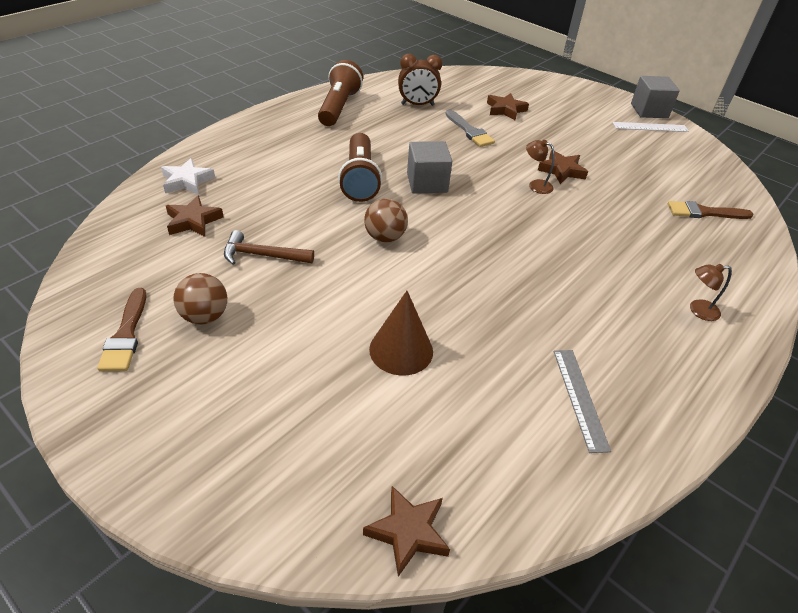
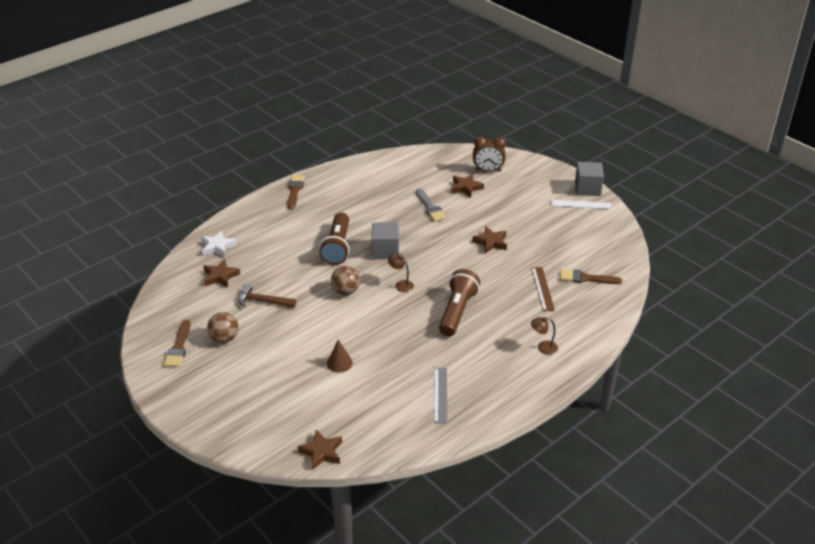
camera: 10 degrees right, 5 degrees down
brown flashlight [318,60,363,126] -> brown flashlight moved to [439,269,480,336]
brown cone [369,291,433,376] -> brown cone [327,339,353,373], size x0.66
brown clock [398,54,442,106] -> brown clock moved to [473,136,506,172]
brown lamp [526,140,555,194] -> brown lamp moved to [388,253,414,292]
none -> brown brush [287,175,305,209]
none -> brown ruler [532,267,555,311]

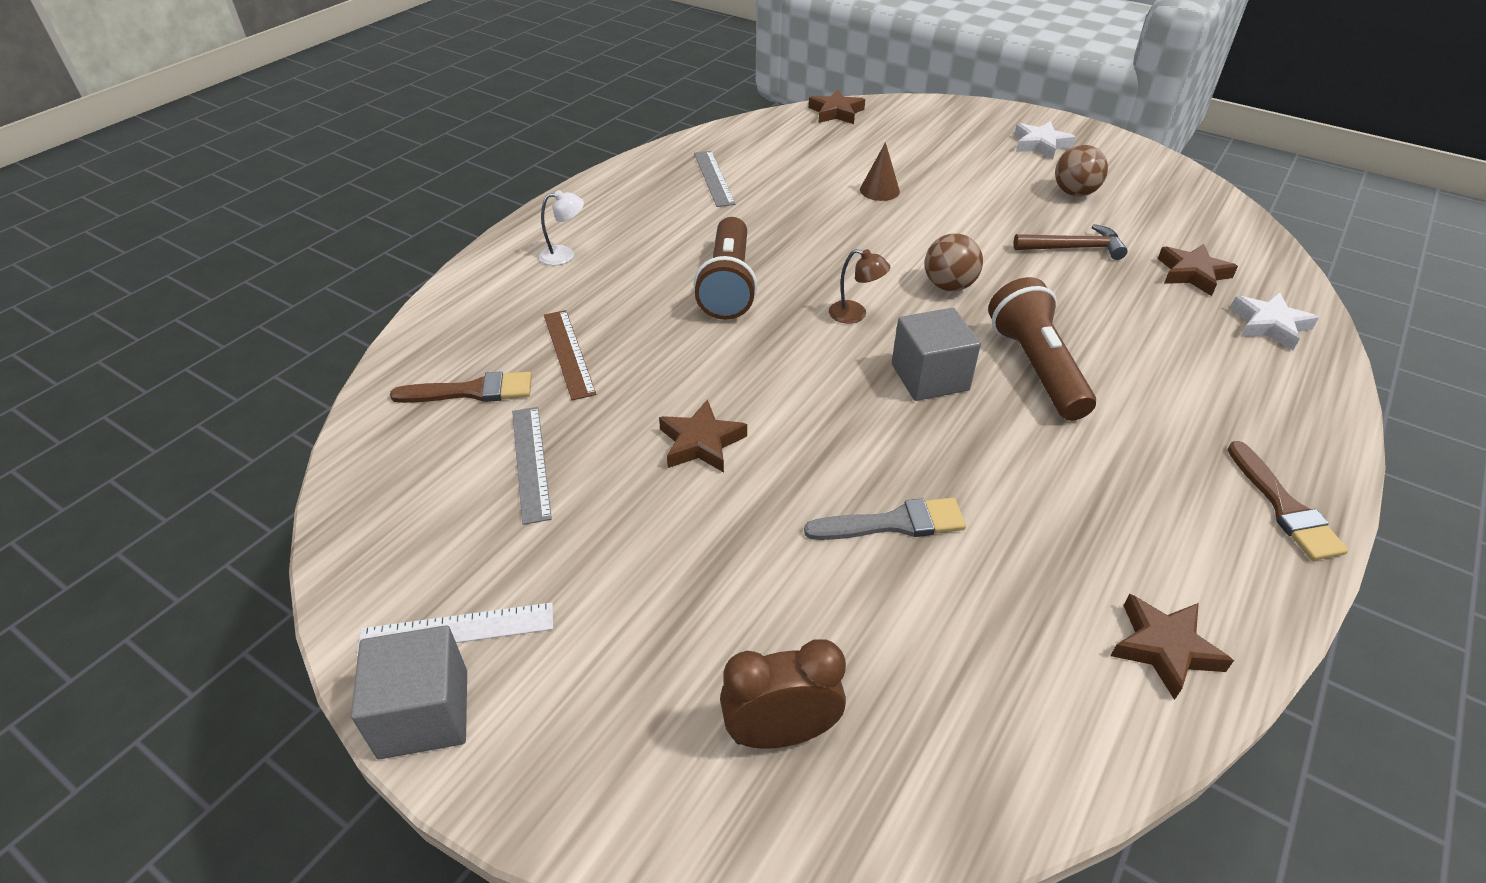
camera: 165 degrees right, 5 degrees up
brown brush [164,320,191,367] -> none
grey brush [416,188,447,222] -> grey brush turned 120 degrees clockwise [804,498,966,540]
brown star [451,174,484,198] -> brown star moved to [1111,594,1234,700]
brown lamp [531,317,558,355] -> white lamp [539,190,584,266]
none -> grey ruler [512,407,552,525]
none -> white star [1014,121,1076,160]

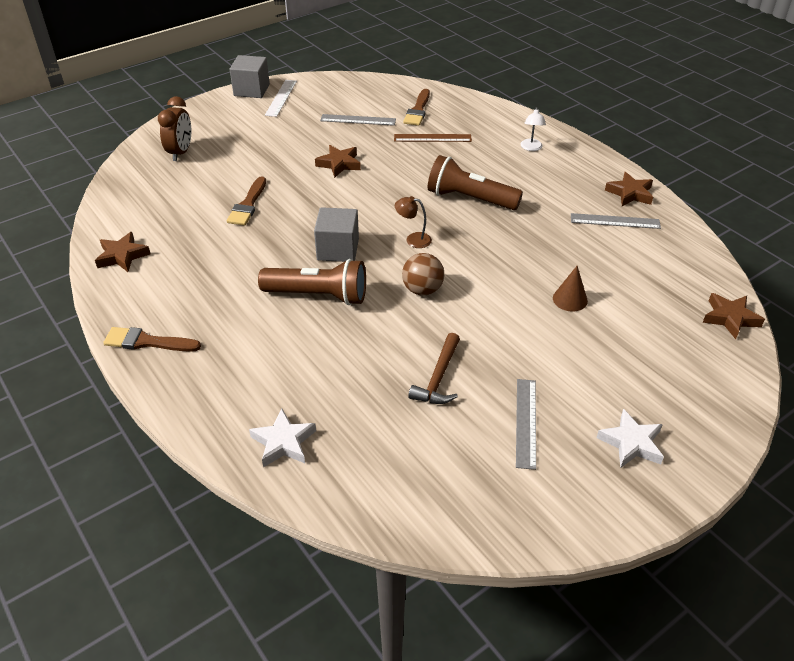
camera: 110 degrees right, 0 degrees up
grey brush [804,498,966,540] -> brown brush [227,176,266,226]
brown lamp [829,249,890,324] -> brown lamp turned 60 degrees clockwise [395,196,432,248]
brown ball [1055,145,1108,197] -> grey ruler [516,379,536,470]
brown star [1158,244,1238,296] -> brown star moved to [605,172,653,206]

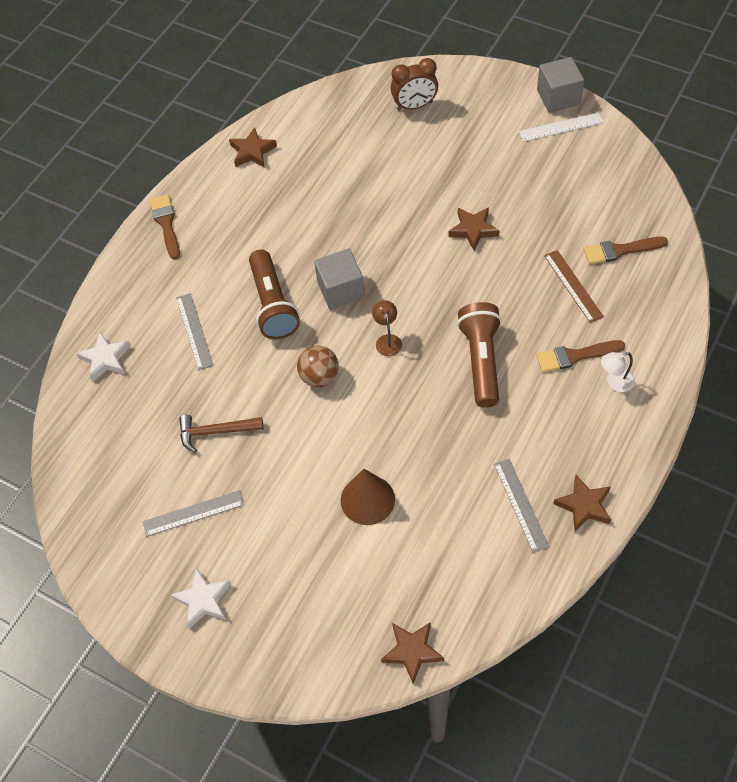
camera: 70 degrees right, 15 degrees up
brown brush [227,176,266,226] -> brown brush moved to [536,340,625,372]
grey ruler [320,114,396,126] -> grey ruler moved to [176,293,213,370]
brown cone [553,266,588,312] -> brown cone [341,469,395,525], size x1.52

